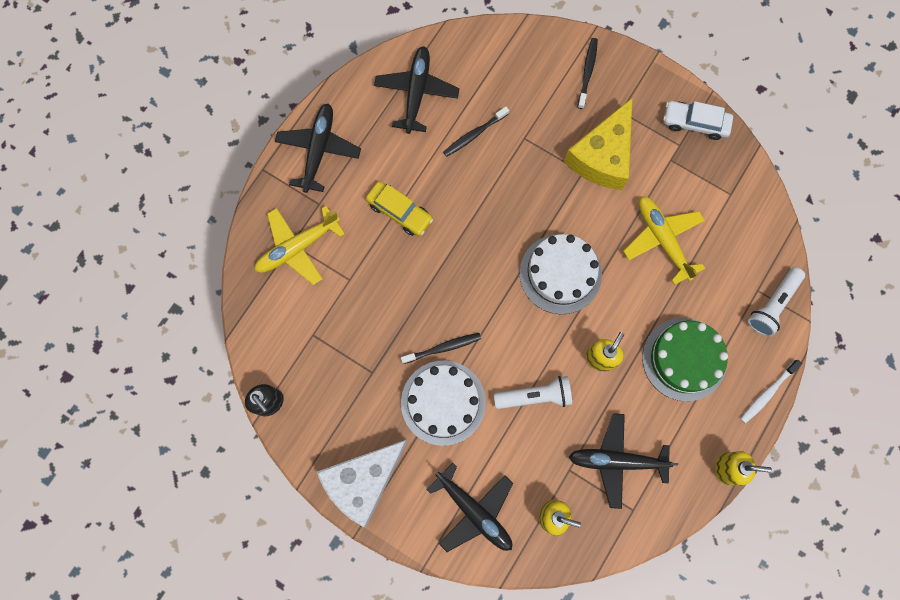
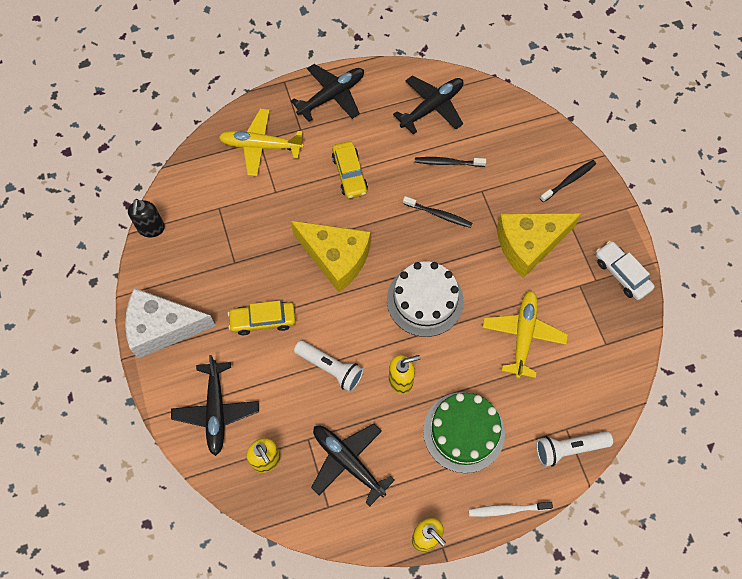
camera: 40 degrees right, 10 degrees down
black toothbrush [401,333,481,364] -> black toothbrush moved to [403,196,472,228]
white cake [401,361,486,446] -> yellow car [228,301,296,335]
none -> yellow cheese [291,221,371,292]

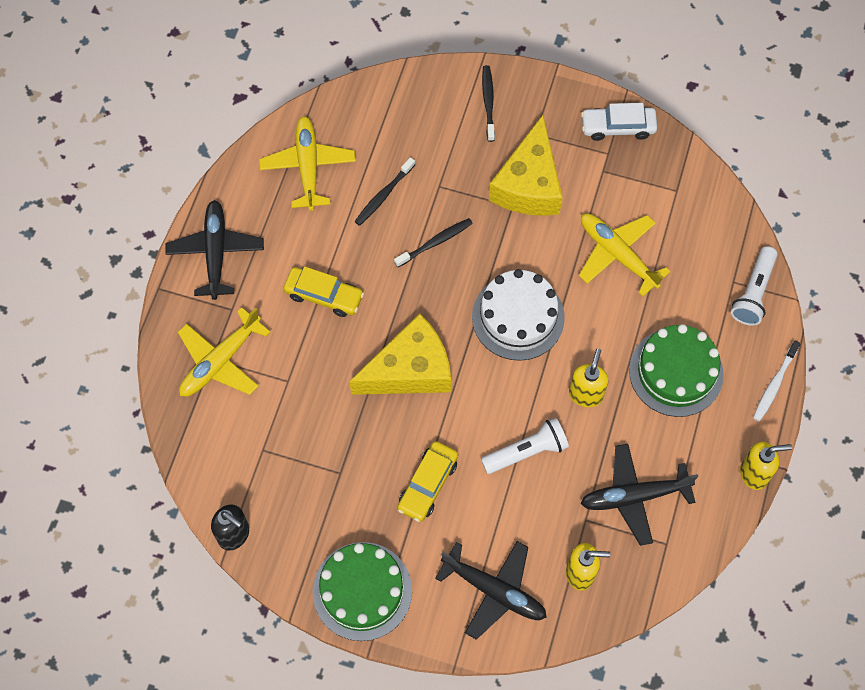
camera: 55 degrees left, 0 degrees up
white cheese [125,288,216,359] -> green cake [313,542,412,641]
black plane [393,75,464,134] -> yellow plane [259,116,356,211]

